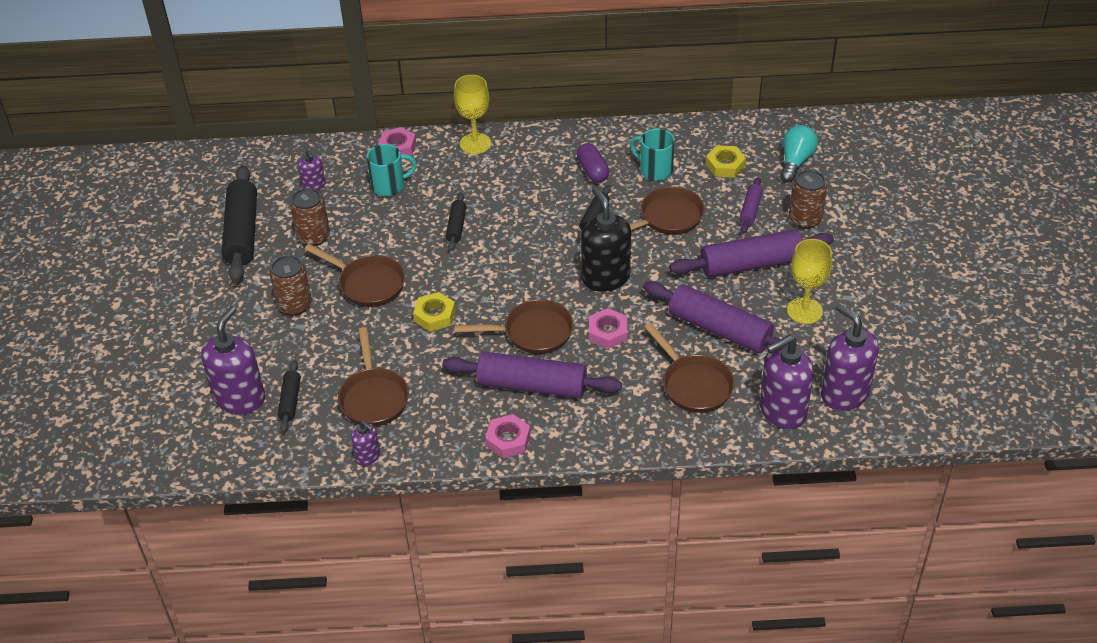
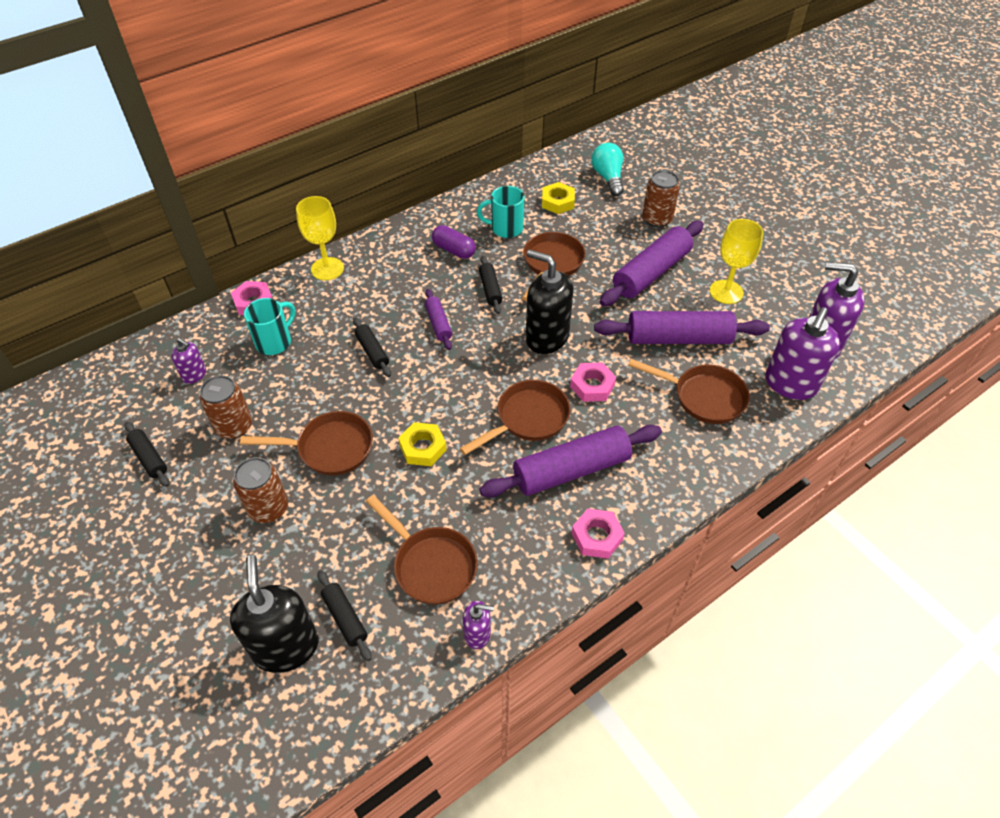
camera: 35 degrees left, 5 degrees up
purple soap dispenser [201,306,265,414] -> black soap dispenser [230,555,318,673]
black rolling pin [222,165,257,283] -> black rolling pin [124,422,169,487], size x0.50
purple rolling pin [739,177,763,234] -> purple rolling pin moved to [425,289,452,350]

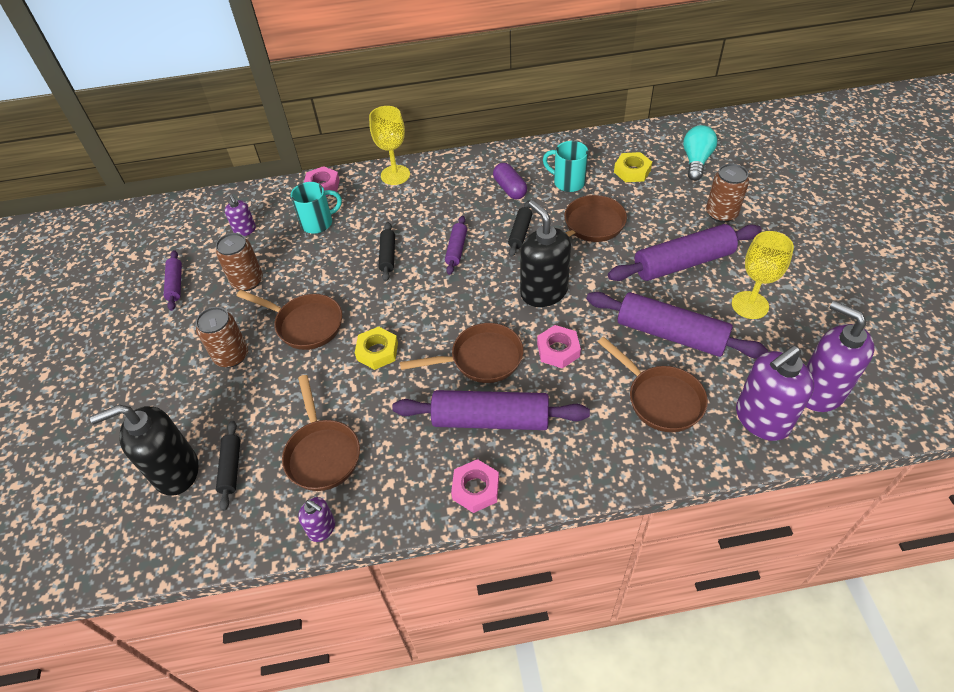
camera: 30 degrees right, 0 degrees up
black rolling pin [124,422,169,487] -> purple rolling pin [164,250,182,311]
black soap dispenser [230,555,318,673] -> black soap dispenser turned 120 degrees counterclockwise [90,405,199,496]

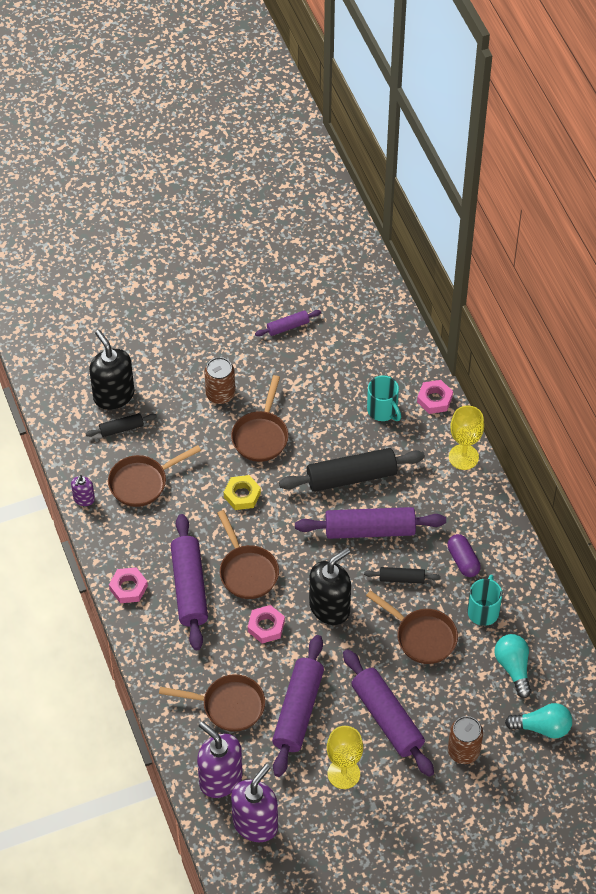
camera: 75 degrees right, 5 degrees up
brown can [216,233,263,291] -> none
purple soap dispenser [225,194,256,236] -> none
black rolling pin [379,222,395,281] -> black rolling pin [279,448,425,492], size x2.00
purple rolling pin [445,216,467,275] -> purple rolling pin [295,507,446,539], size x2.00
purple capsule [493,163,527,199] -> purple capsule turned 75 degrees counterclockwise [447,534,481,577]
brown pan [598,337,708,432] -> brown pan turned 120 degrees counterclockwise [159,674,265,732]
yellow nut [614,152,652,182] -> turquoise light bulb [495,634,531,698]

